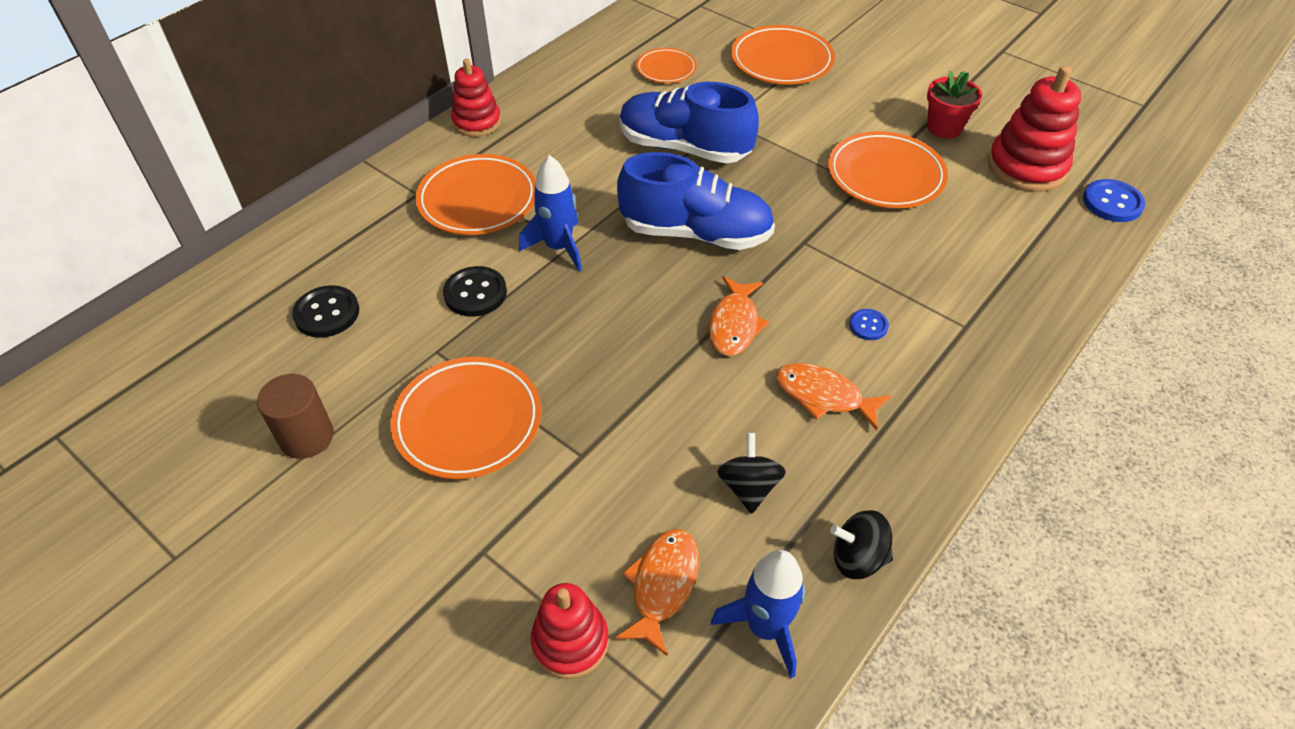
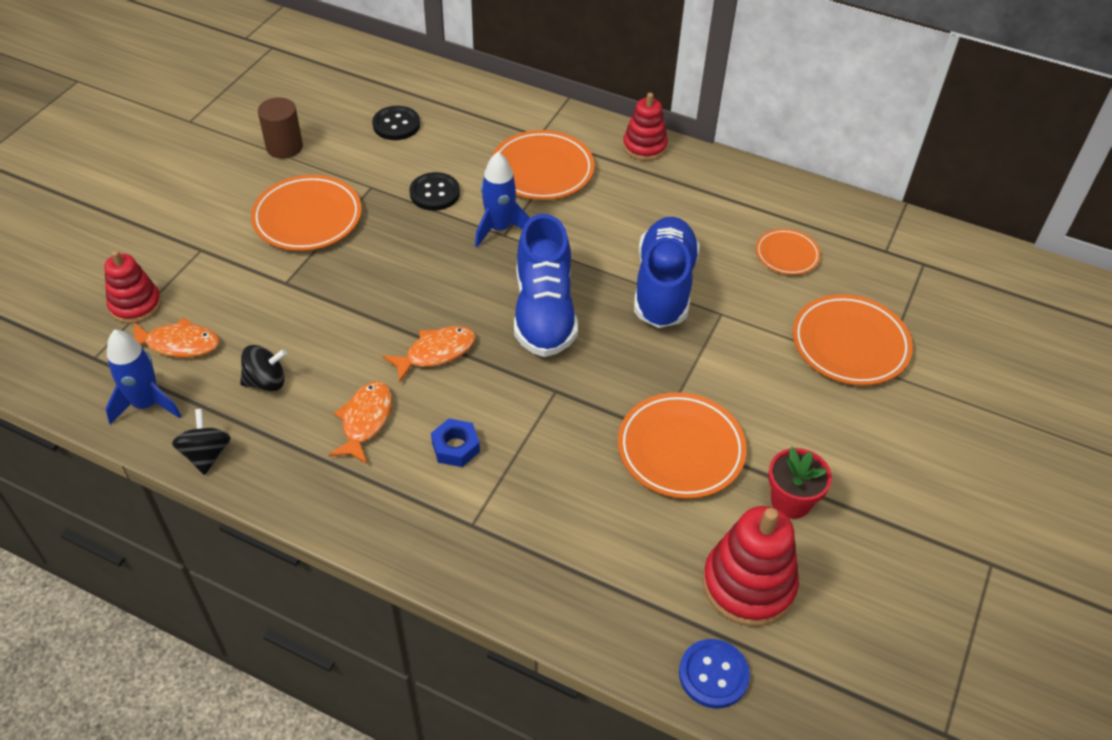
camera: 75 degrees right, 0 degrees up
orange fish [708,276,769,356] -> orange fish turned 150 degrees clockwise [383,326,476,383]
blue button [849,309,889,340] -> blue nut [431,419,480,467]

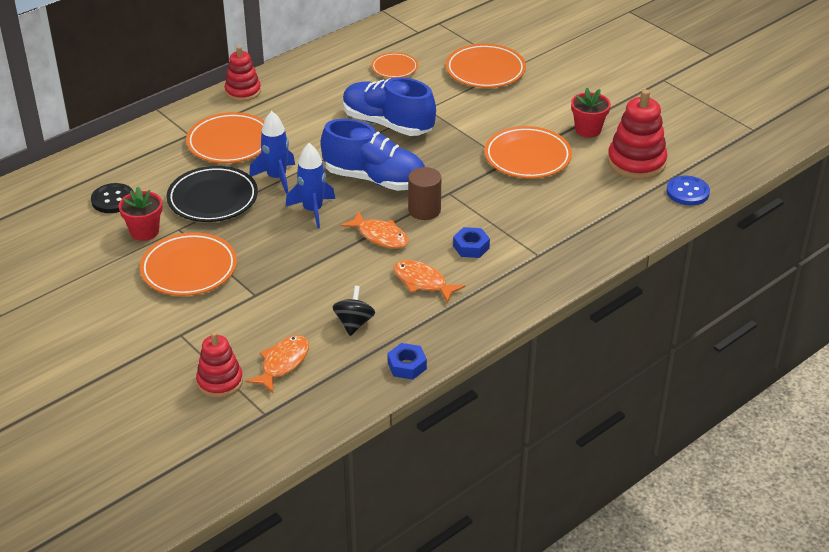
camera: 65 degrees left, 10 degrees down
blue rocket [105,330,181,425] -> blue rocket moved to [286,143,335,228]
black spinning top [172,409,231,475] -> blue nut [387,343,427,380]
brown cylinder [258,97,303,158] -> brown cylinder moved to [408,167,441,220]
orange fish [383,326,476,383] -> orange fish turned 135 degrees clockwise [341,211,409,249]
black button [409,172,460,211] -> black plate [166,166,258,222]
none -> red flower pot [118,187,162,241]

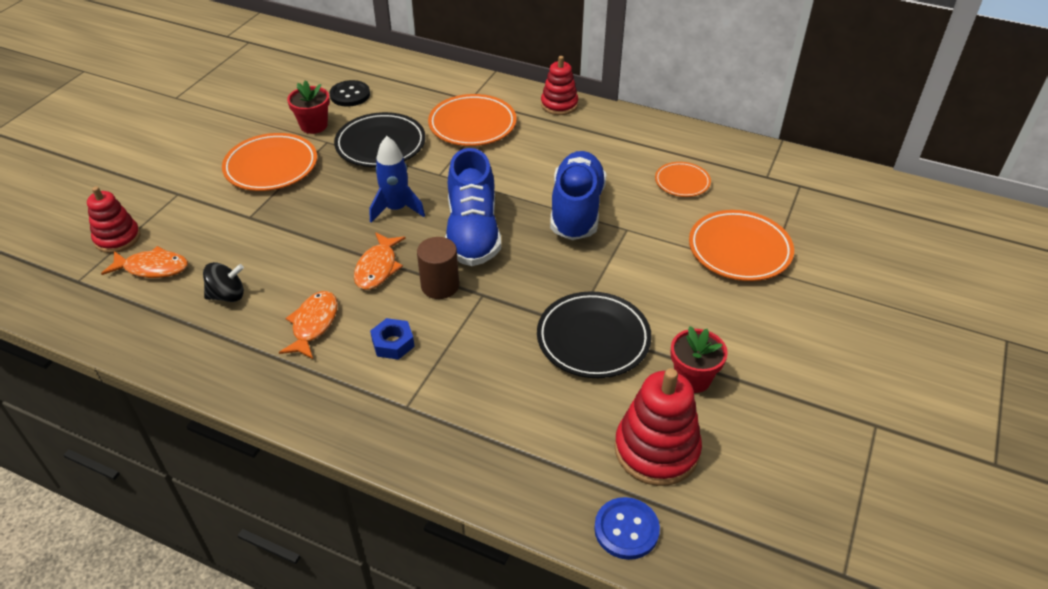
camera: 65 degrees right, 5 degrees up
blue rocket [249,111,295,194] -> none
blue nut [387,343,427,380] -> none
orange plate [484,126,572,178] -> black plate [537,291,652,378]

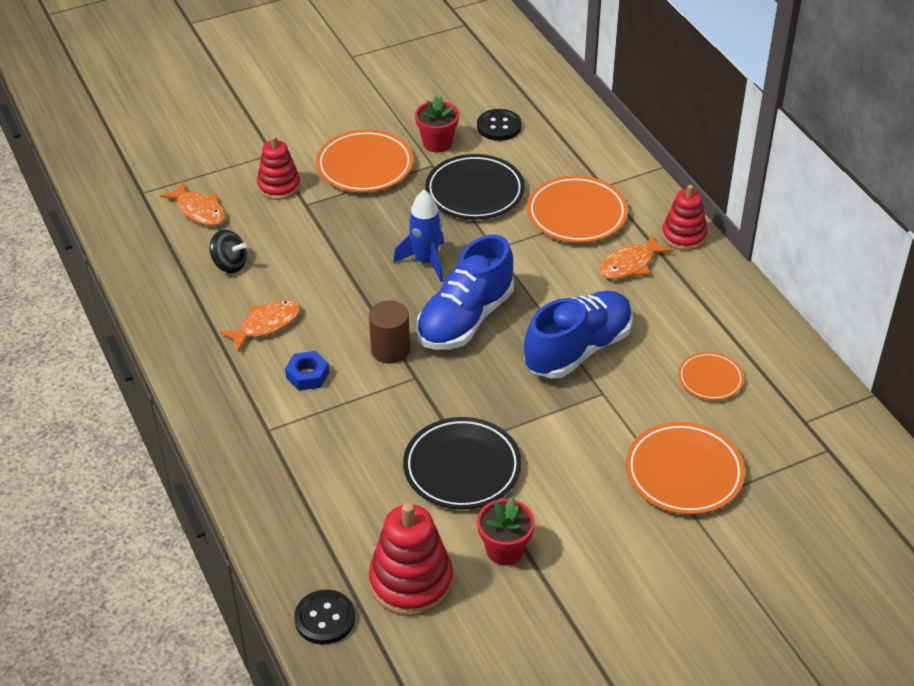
camera: 40 degrees right, 0 degrees up
red stacking toy [87,186,141,253] -> red stacking toy moved to [257,136,301,200]
orange fish [354,232,406,290] -> orange fish moved to [600,234,673,279]
blue button [594,497,660,560] -> black button [294,590,355,645]

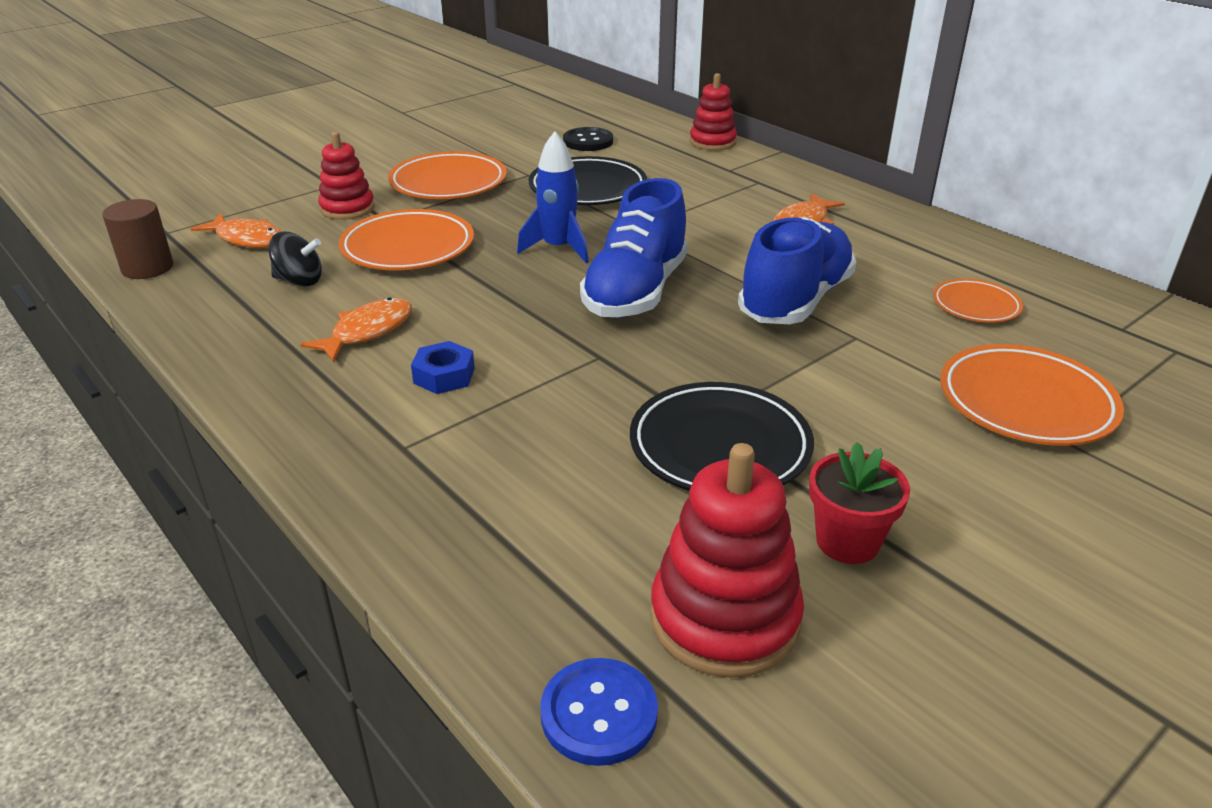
camera: 15 degrees left, 10 degrees down
black button [294,590,355,645] -> blue button [540,658,658,766]
brown cylinder [369,300,410,364] -> brown cylinder moved to [102,199,173,279]
red flower pot [415,96,459,152] -> none
orange plate [527,175,628,243] -> orange plate moved to [338,209,474,270]
red stacking toy [662,185,707,251] -> red stacking toy moved to [690,73,737,151]

